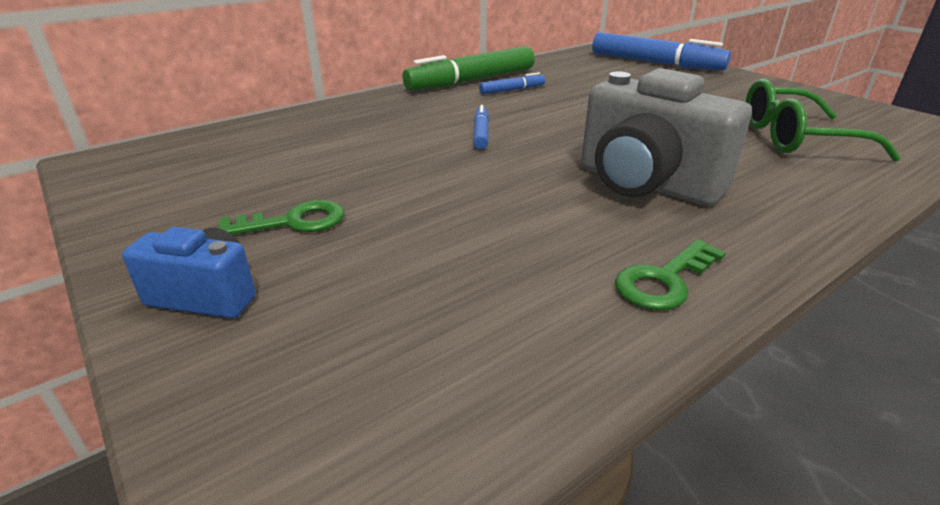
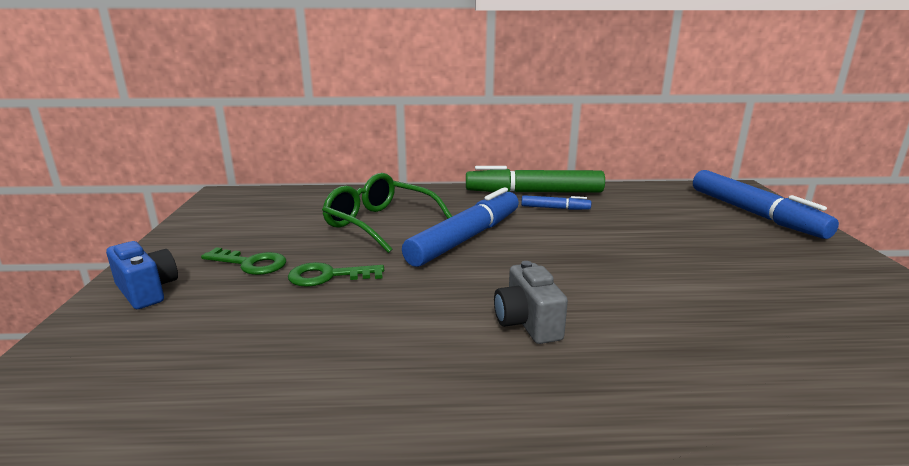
camera: 35 degrees right, 10 degrees down
blue marker [473,105,489,149] -> blue marker [402,187,519,267], size x2.16
grey camera [581,68,752,206] -> grey camera [494,261,568,344], size x0.54
green key [615,239,726,310] -> green key moved to [288,262,384,287]
green glasses [746,79,901,162] -> green glasses moved to [322,173,452,253]

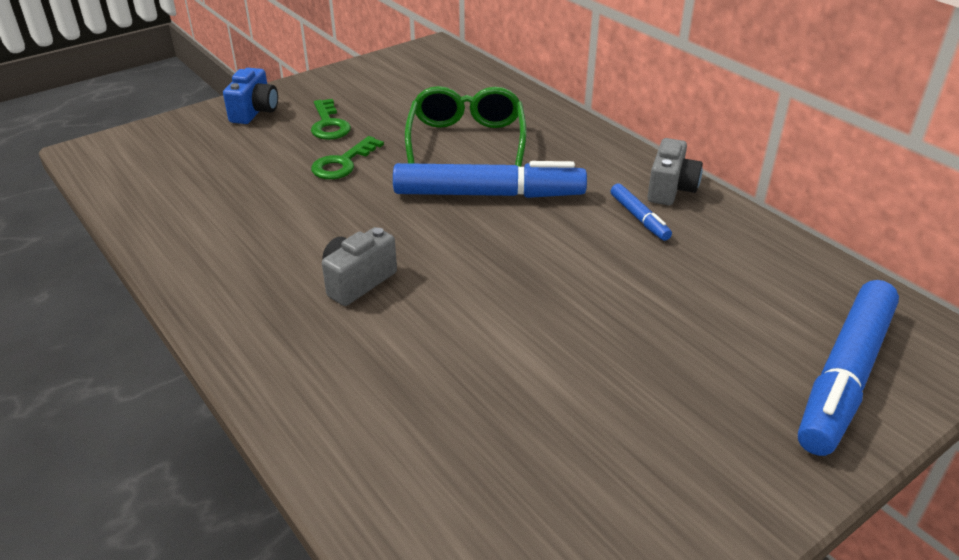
camera: 55 degrees right, 15 degrees up
green key [288,262,384,287] -> green key turned 105 degrees counterclockwise [311,136,384,179]
green marker [466,166,605,193] -> grey camera [647,138,703,205]

